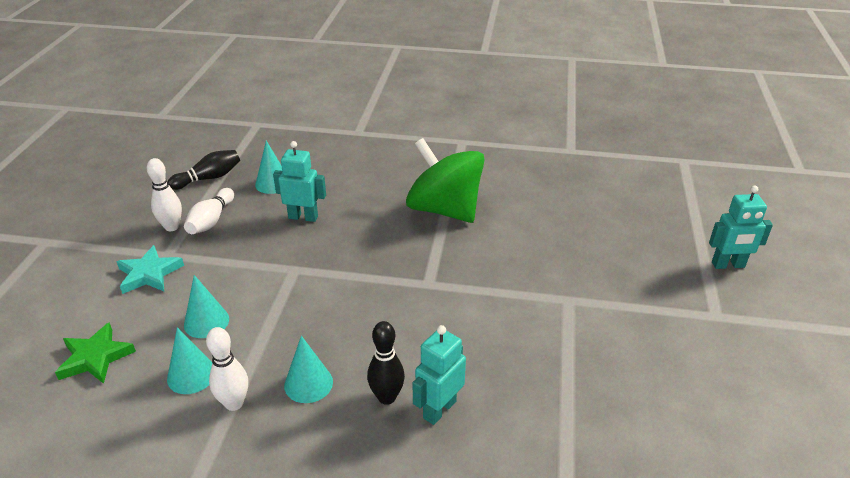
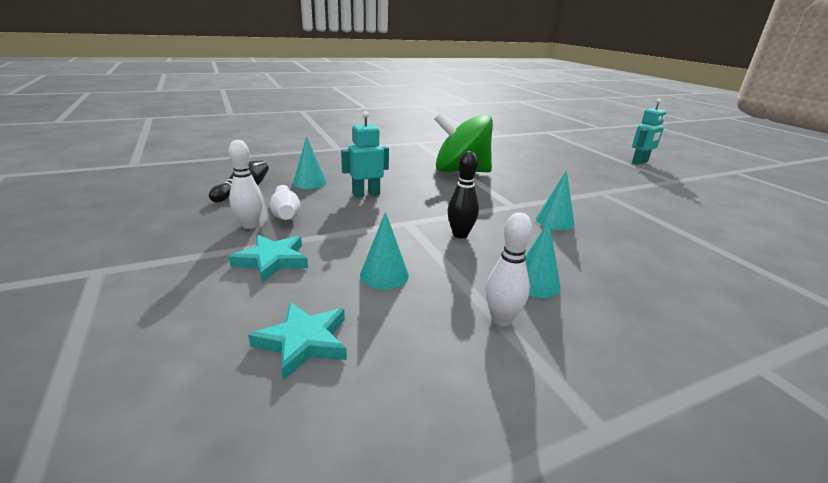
camera: 35 degrees left, 10 degrees down
green star [55,323,136,384] -> turquoise star [248,302,347,381]
turquoise cone [167,327,212,394] -> turquoise cone moved to [536,170,575,230]
black bowling pin [367,321,405,405] -> black bowling pin moved to [448,151,479,239]
turquoise robot [413,325,466,425] -> none

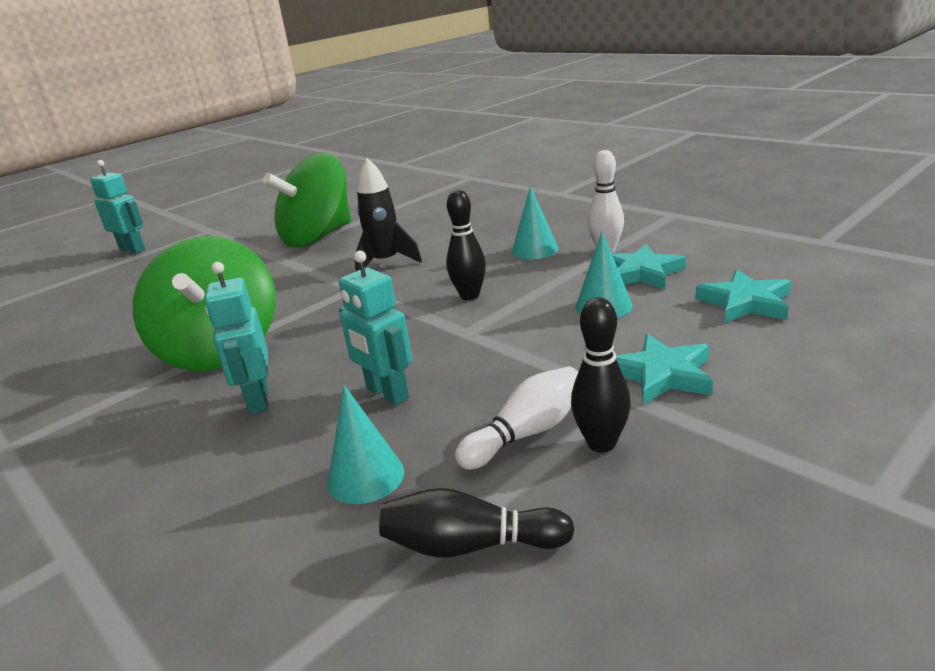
camera: 105 degrees left, 0 degrees up
white bowling pin [228,140,263,229] -> black bowling pin [571,297,631,453]
turquoise cone [536,170,575,230] -> black rocket [355,158,422,271]
none -> turquoise robot [205,262,268,414]
none -> green spinning top [263,153,351,248]
none -> turquoise star [612,244,686,289]

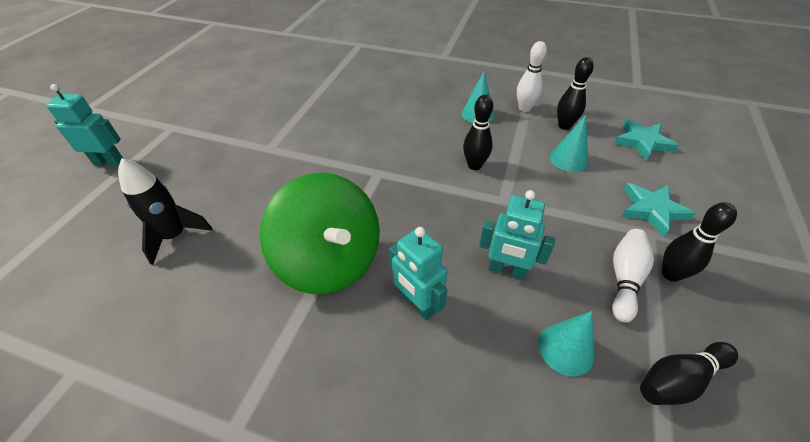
camera: 30 degrees left, 20 degrees up
green spinning top [263,153,351,248] -> none
black rocket [355,158,422,271] -> black rocket moved to [118,158,213,265]
turquoise star [612,244,686,289] -> black bowling pin [557,57,594,130]

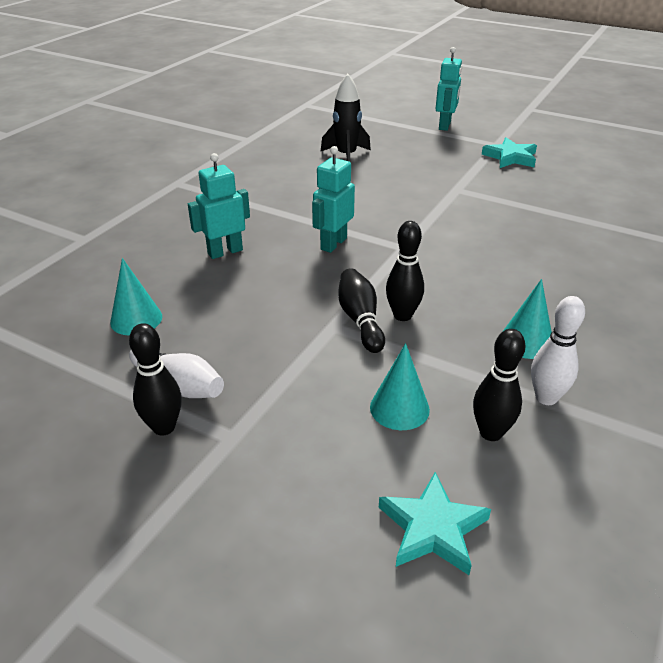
camera: 100 degrees right, 10 degrees down
green spinning top [260,173,380,294] -> none
turquoise robot [479,190,555,280] -> turquoise robot moved to [312,146,355,253]
turquoise star [622,183,695,237] -> turquoise star moved to [482,138,537,168]
black bowling pin [640,342,738,405] -> black bowling pin moved to [338,268,385,353]

